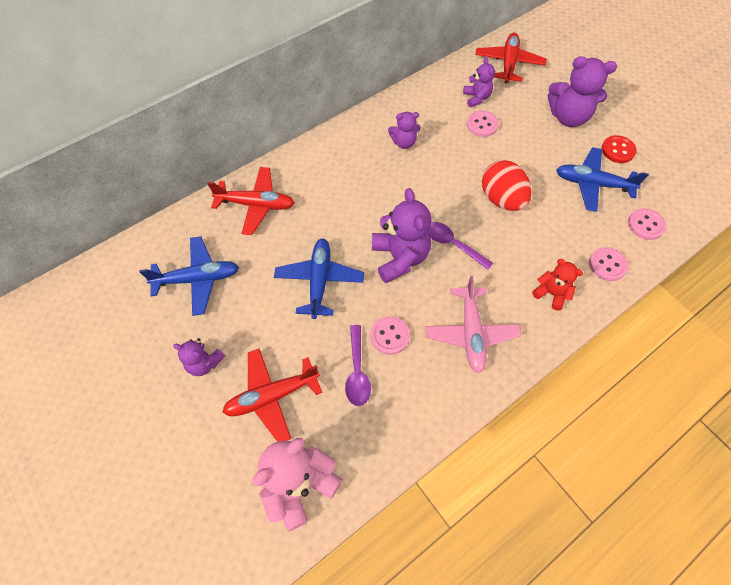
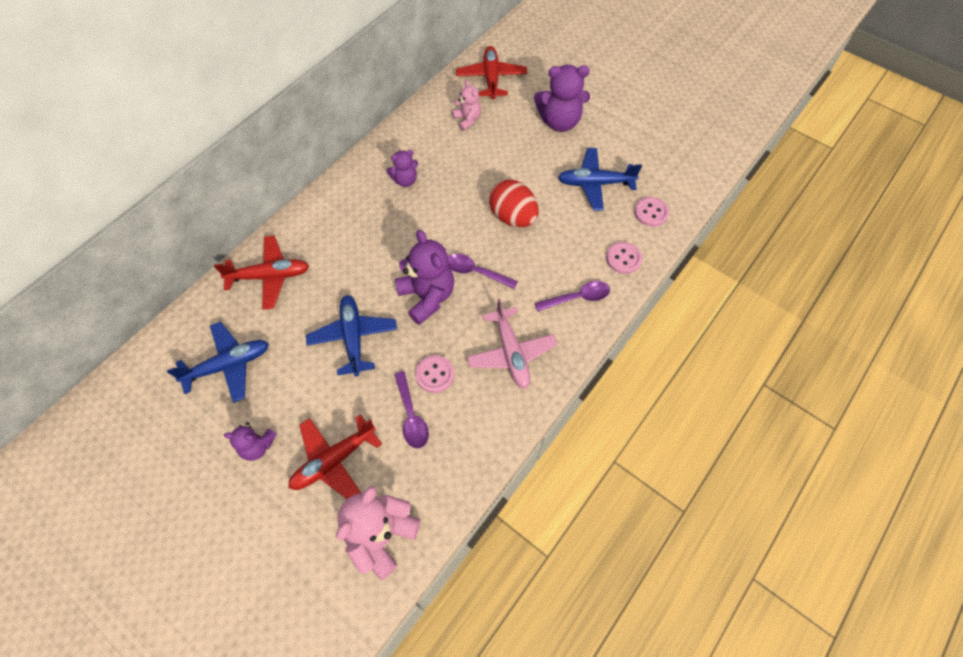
camera: 15 degrees left, 0 degrees up
purple teddy bear [463,57,495,107] -> pink teddy bear [452,80,481,131]
pink button [466,111,499,137] -> none
red teddy bear [532,259,583,311] -> purple spoon [535,281,610,312]
red button [602,135,637,163] -> none

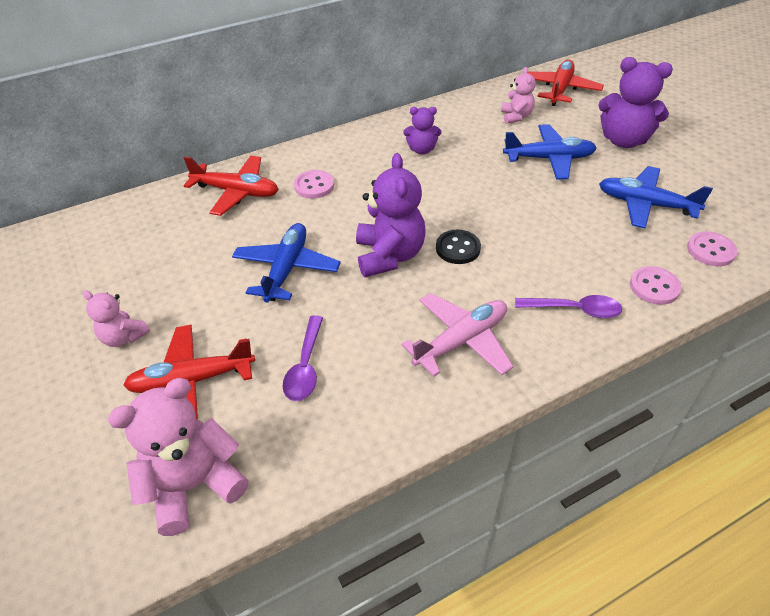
camera: 25 degrees right, 15 degrees down
blue plane [167,321,269,403] -> blue plane moved to [503,124,597,180]
purple teddy bear [224,422,277,461] -> pink teddy bear [83,290,150,347]
pink button [415,355,454,393] -> pink button moved to [294,170,334,199]
purple spoon [448,254,518,289] -> black button [436,230,481,264]
pink plane [467,298,557,389] -> pink plane turned 135 degrees counterclockwise [401,293,514,377]
red egg [489,180,539,227] -> none

